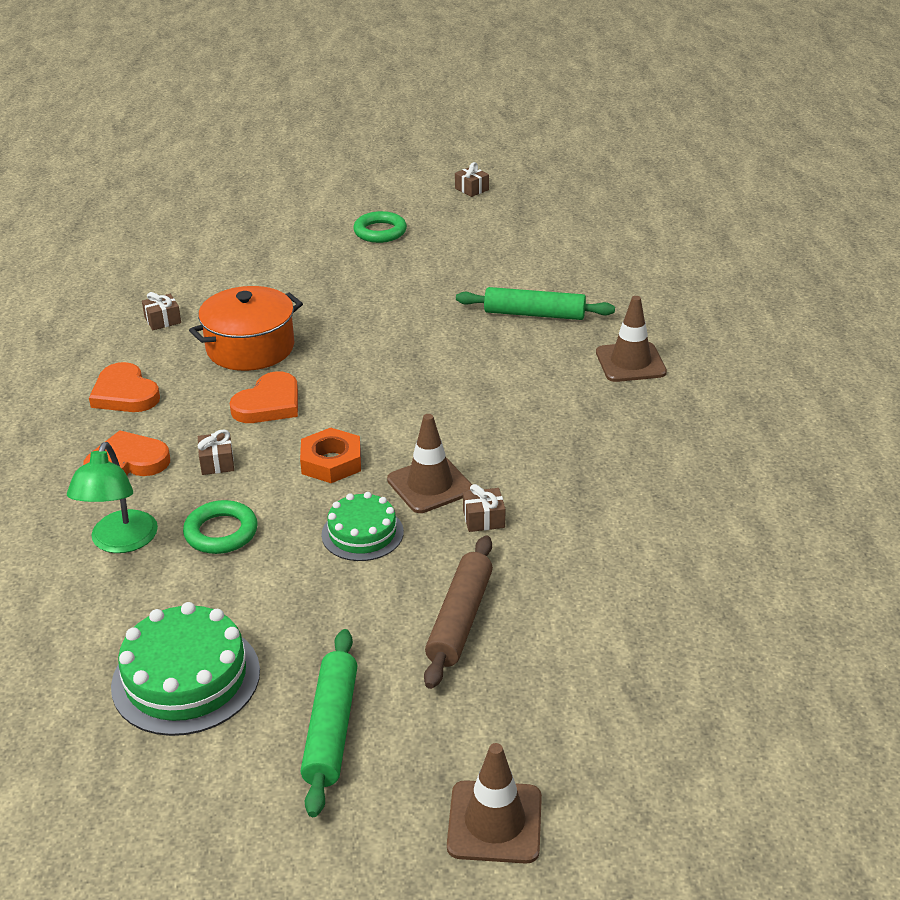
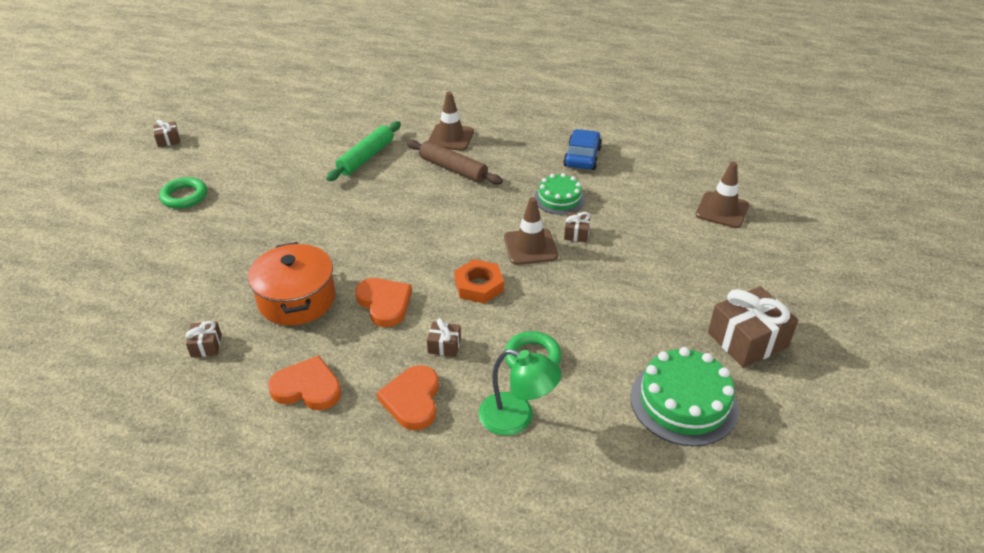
camera: 70 degrees left, 5 degrees up
orange heart [89,362,160,412] -> orange heart turned 150 degrees counterclockwise [268,355,341,410]
green rolling pin [301,629,358,817] -> brown gift [708,286,798,368]
green cake [321,492,404,561] -> green cake moved to [534,173,585,215]
brown rolling pin [424,536,493,689] -> brown rolling pin moved to [407,139,503,185]
brown traffic cone [447,743,542,864] -> brown traffic cone moved to [696,162,749,228]
none -> blue car [563,129,602,170]

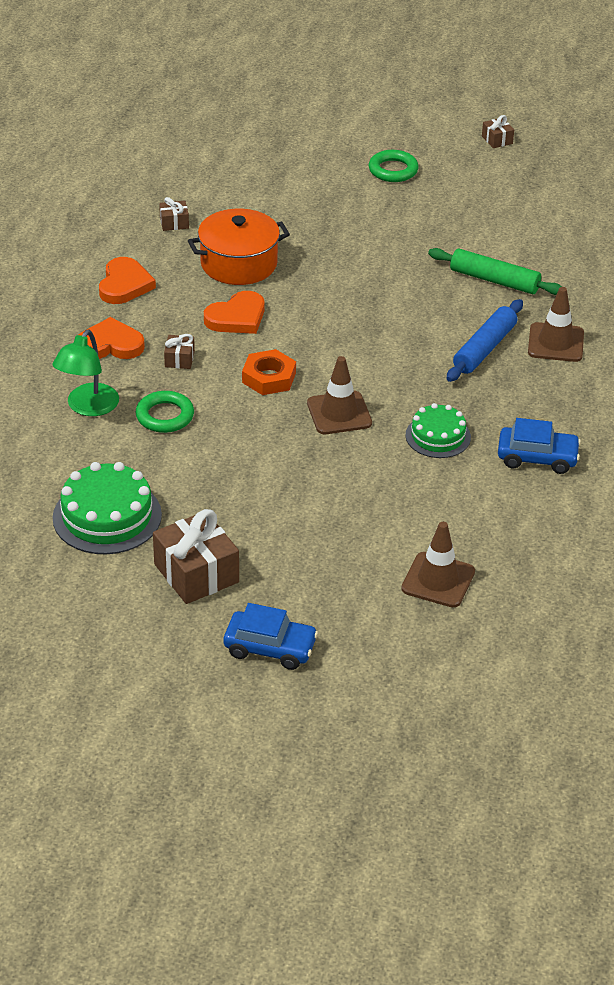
camera: 85 degrees right, 0 degrees up
brown rolling pin [407,139,503,185] -> blue rolling pin [446,299,523,382]
brown gift [564,212,591,242] -> none
none -> blue car [224,603,318,670]

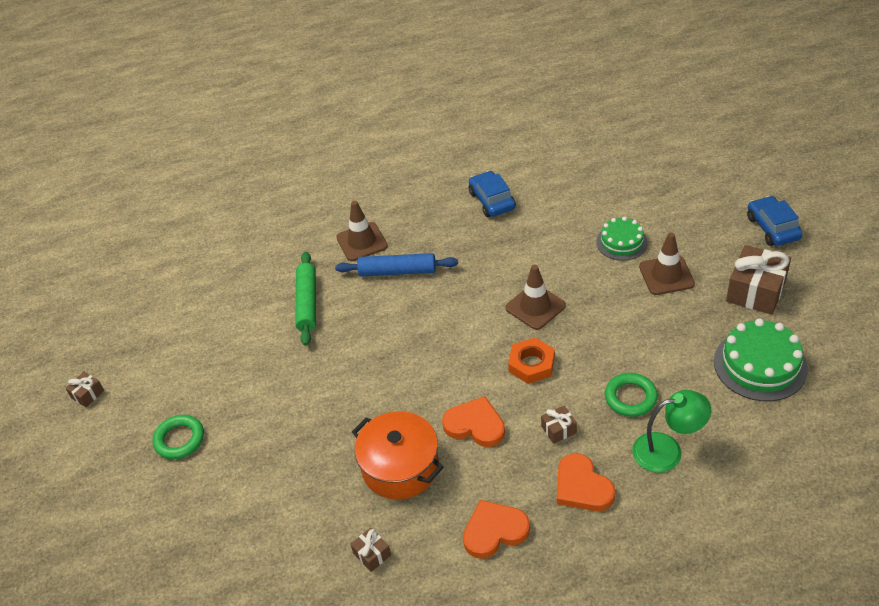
camera: 115 degrees left, 5 degrees up
brown traffic cone [401,522,475,607] -> brown traffic cone moved to [639,233,695,295]
green cake [406,403,471,458] -> green cake moved to [596,217,648,261]

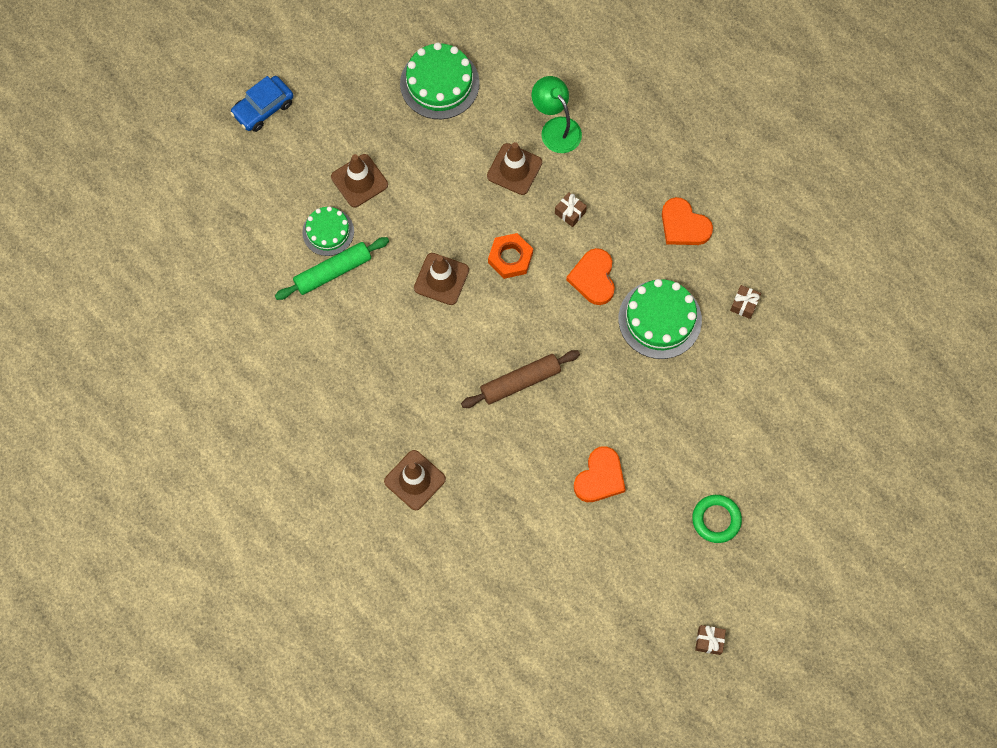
camera: 120 degrees left, 25 degrees up
green rolling pin [295,252,316,346] -> green rolling pin moved to [275,237,389,300]
blue rolling pin [335,253,458,276] -> none
orange pot [352,411,444,500] -> green cake [618,279,702,359]
blue car [469,171,516,217] -> none
orange heart [557,453,615,511] -> orange heart moved to [574,446,626,502]
green ring [605,373,658,417] -> brown traffic cone [487,142,542,195]
brown gift [726,245,791,315] -> none
none -> brown rolling pin [461,350,580,408]

